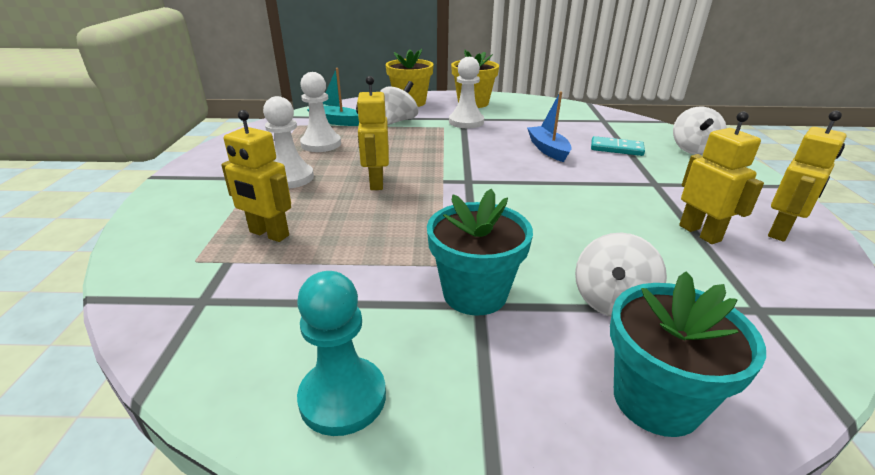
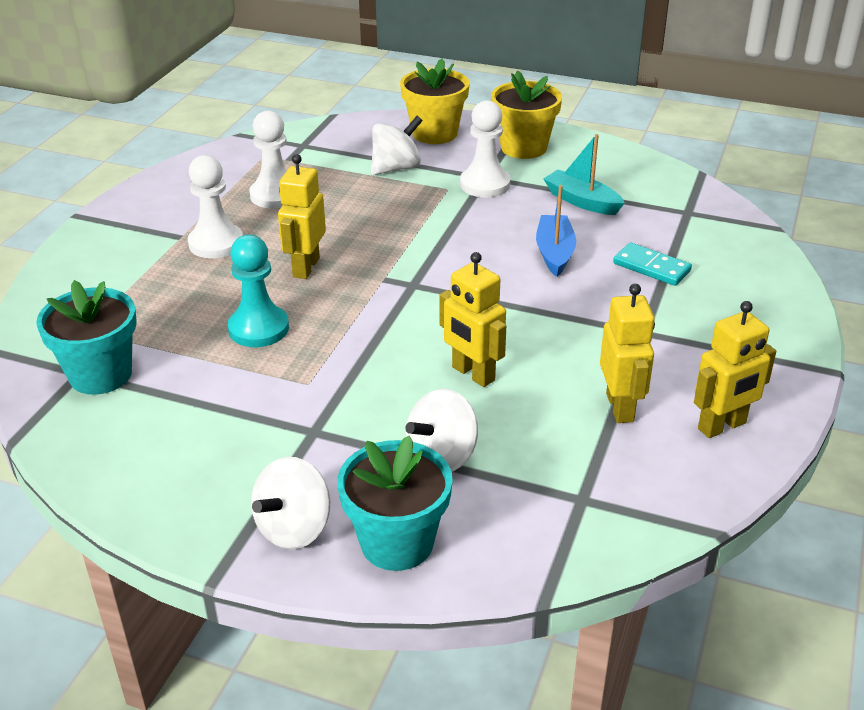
camera: 20 degrees right, 5 degrees up
yellow robot [221,110,291,242] -> yellow robot moved to [440,252,506,387]
turquoise pawn [297,271,386,436] -> turquoise pawn moved to [227,235,289,347]
turquoise boat [307,68,359,126] -> turquoise boat moved to [543,134,625,215]
turquoise flower pot [427,189,533,316] -> turquoise flower pot moved to [36,280,136,395]
white spinning top [673,107,727,155] -> white spinning top moved to [251,457,330,549]

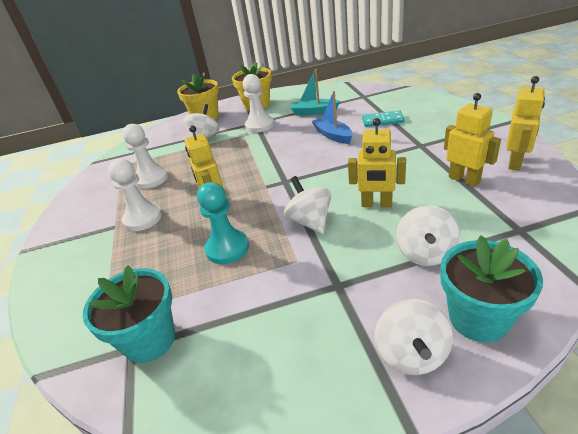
camera: 30 degrees left, 0 degrees up
none -> white spinning top [284,176,331,234]

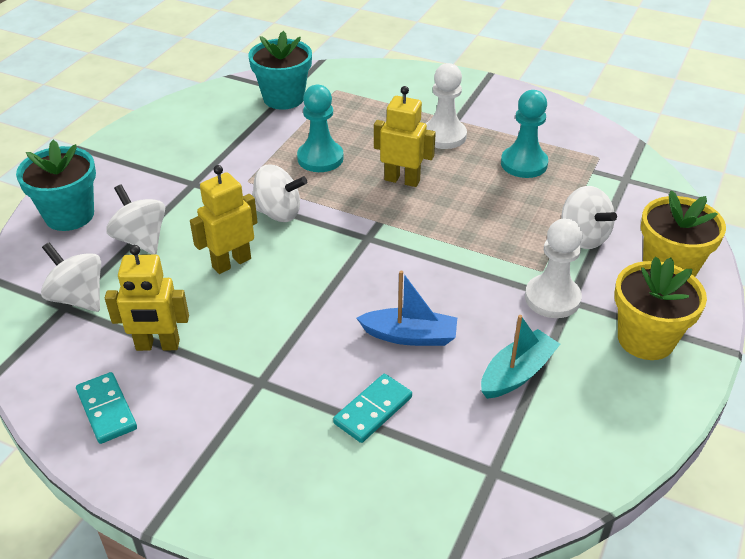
camera: 125 degrees right, 5 degrees up
white pawn [122,124,168,189] -> turquoise pawn [501,90,548,178]
white spinning top [375,299,453,375] -> white spinning top moved to [41,242,101,312]
yellow robot [506,76,545,171] -> turquoise domino [76,372,137,444]

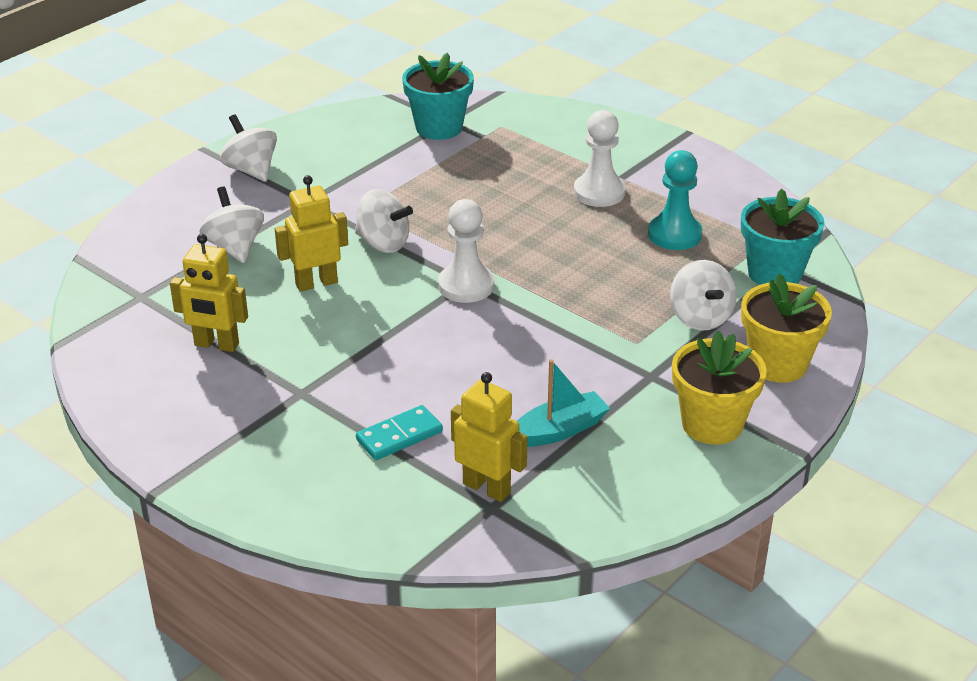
camera: 15 degrees right, 5 degrees down
turquoise flower pot [16,140,96,231] -> turquoise flower pot moved to [741,189,825,285]
white spinning top [41,242,101,312] -> white spinning top moved to [220,114,277,182]
turquoise domino [76,372,137,444] -> none
turquoise pawn [297,85,344,172] -> none
blue boat [357,270,457,346] -> none
yellow robot [374,86,436,187] -> yellow robot moved to [451,372,528,502]
white pawn [525,218,582,318] -> white pawn moved to [438,199,494,303]

